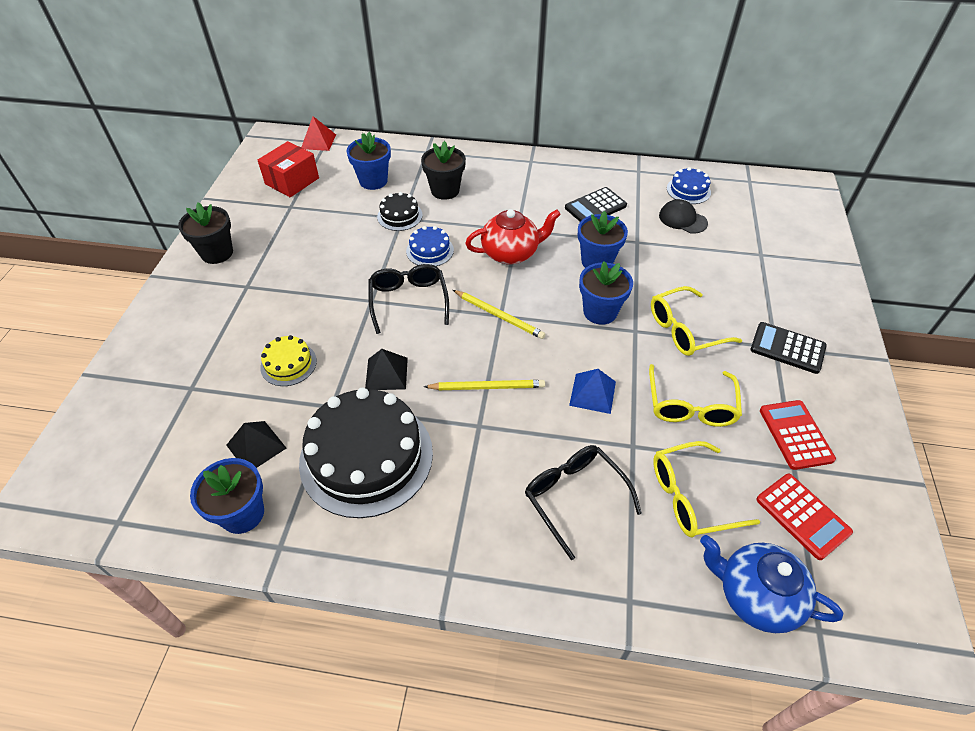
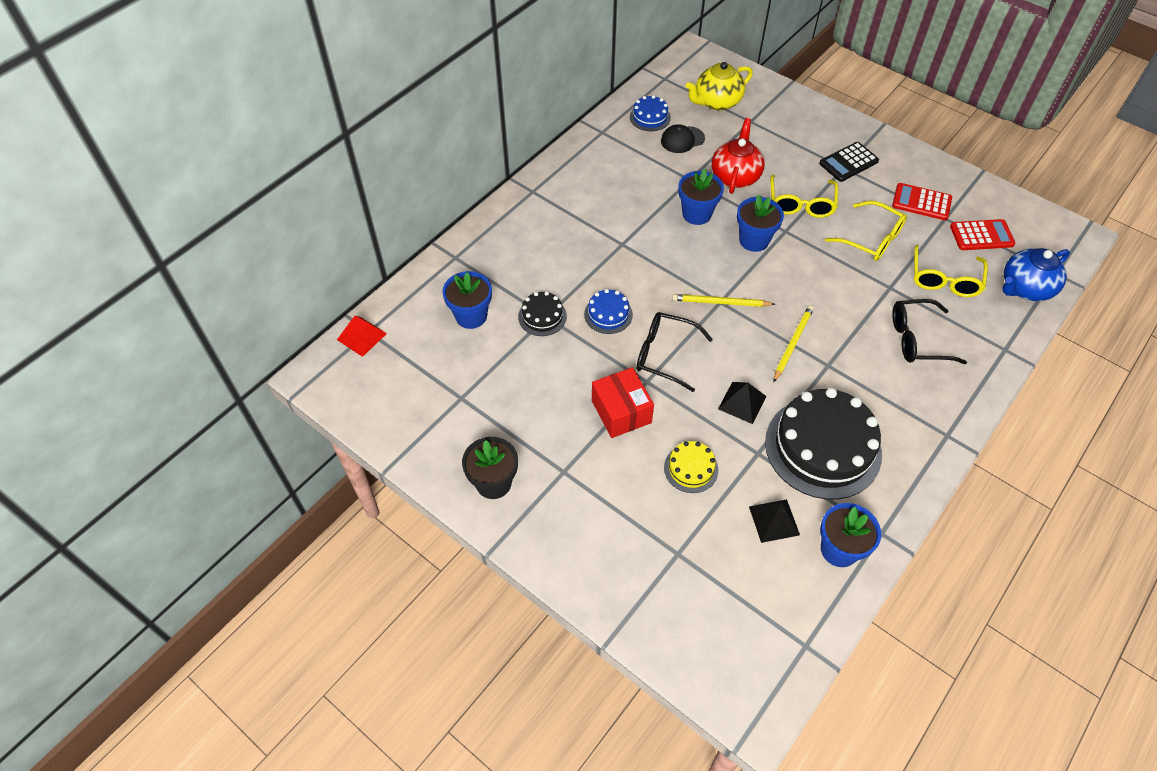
camera: 60 degrees left, 5 degrees up
red box [258,141,319,197] -> red box moved to [592,367,654,438]
black flower pot [421,141,466,200] -> none
yellow pencil [453,290,545,339] -> yellow pencil turned 150 degrees counterclockwise [672,294,775,307]
red teapot [465,209,561,265] -> red teapot moved to [711,118,765,194]
black calculator [565,187,627,222] -> none
blue pyramid [569,369,616,414] -> none
none -> yellow teapot [686,62,753,110]

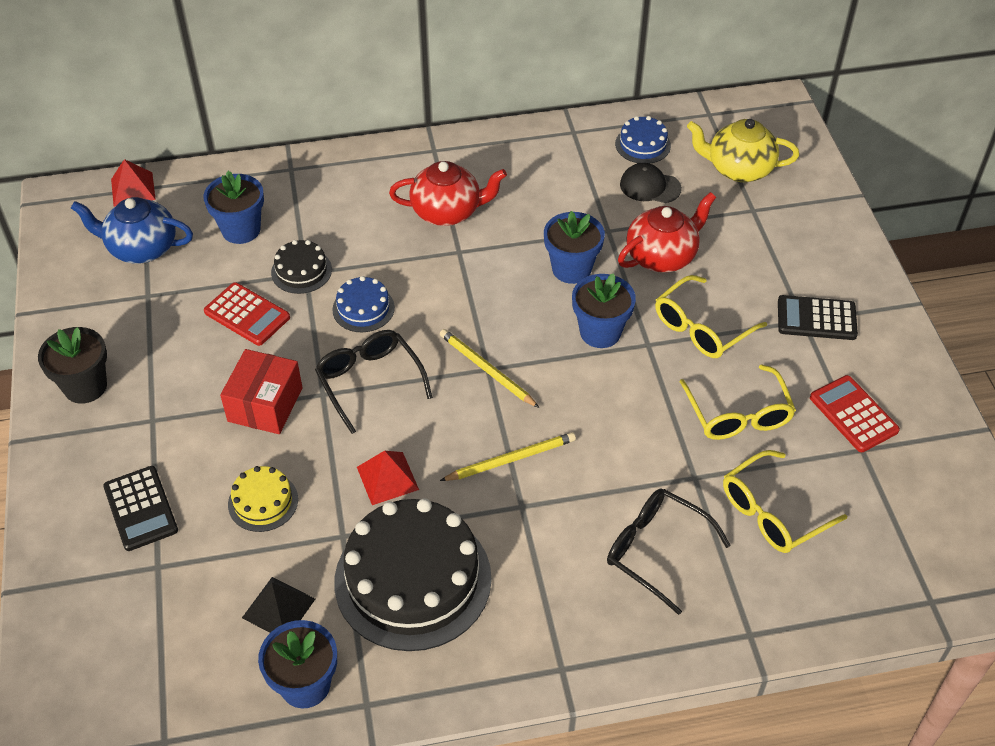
camera: 40 degrees right, 5 degrees down
black pyramid [718,382,766,424] -> red pyramid [357,451,419,505]
red calculator [950,219,1016,250] -> red calculator moved to [204,282,290,346]
blue teapot [1002,248,1070,301] -> blue teapot moved to [71,197,193,264]
none -> black calculator [103,466,178,551]
none -> red teapot [389,161,507,226]

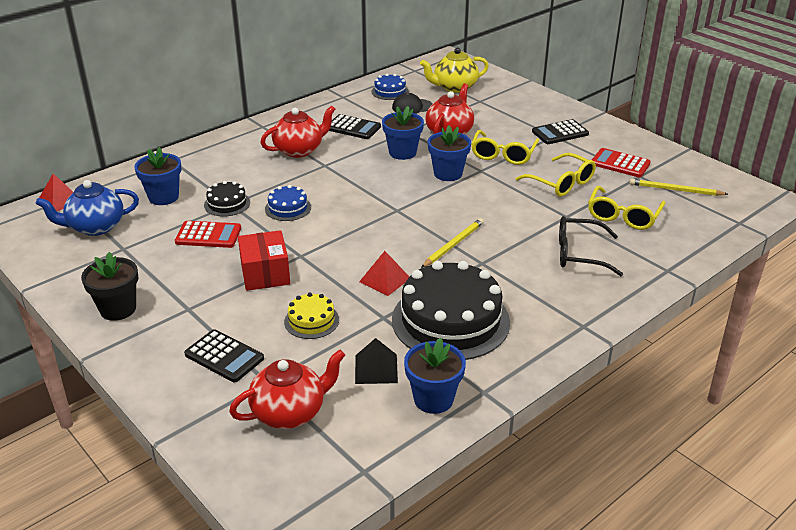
camera: 30 degrees left, 15 degrees down
black glasses [315,330,433,434] -> none
yellow pencil [440,329,539,408] -> yellow pencil moved to [630,179,728,196]
none -> red teapot [229,349,345,429]
none -> black calculator [329,114,381,139]

